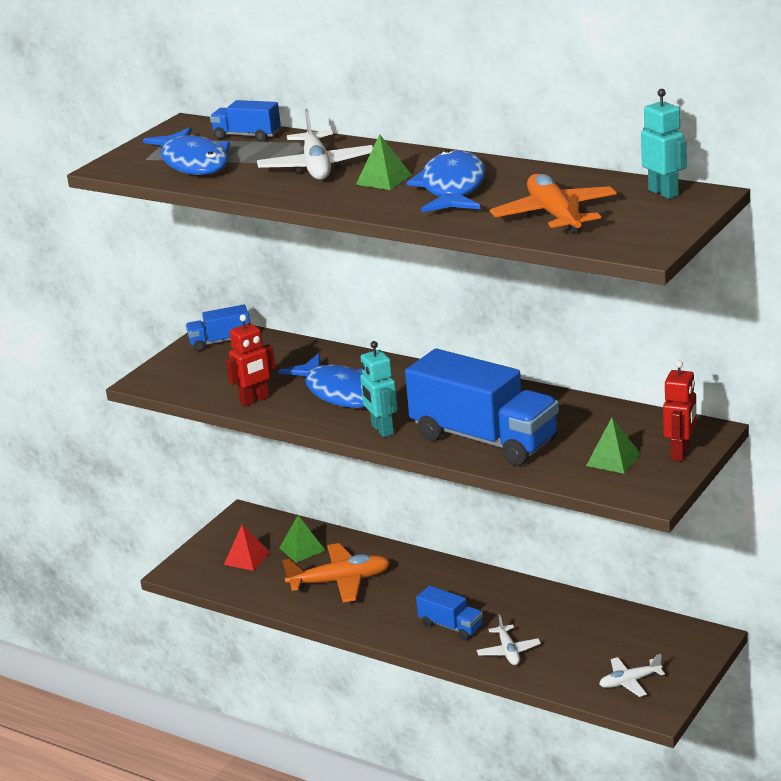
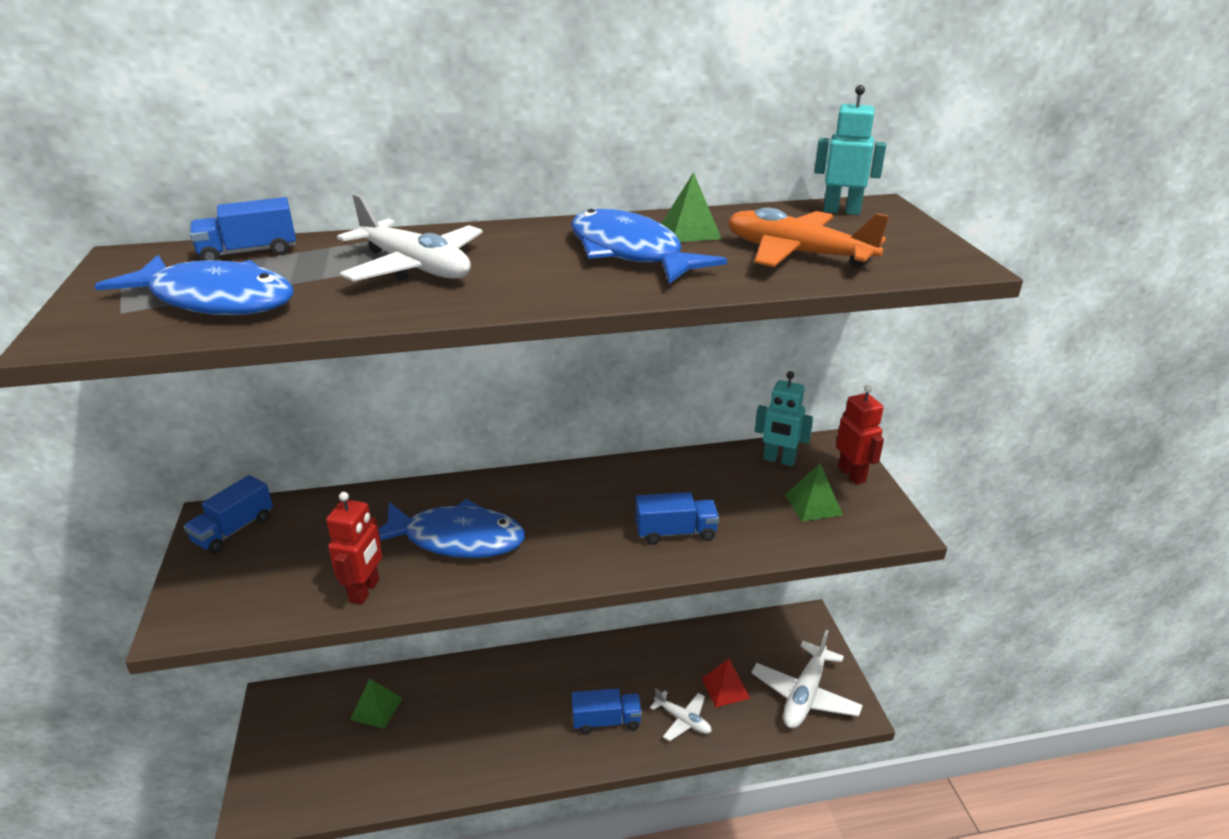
camera: 45 degrees left, 5 degrees up
red pyramid [224,525,270,571] -> red pyramid moved to [702,658,750,707]
orange plane [282,543,390,602] -> none
green pyramid [356,134,412,190] -> green pyramid moved to [661,172,722,242]
turquoise robot [360,341,398,437] -> turquoise robot moved to [755,371,813,466]
blue truck [405,349,559,466] -> blue truck [635,492,719,544], size x0.47
white plane [599,654,665,697] -> white plane [751,630,863,728], size x1.73

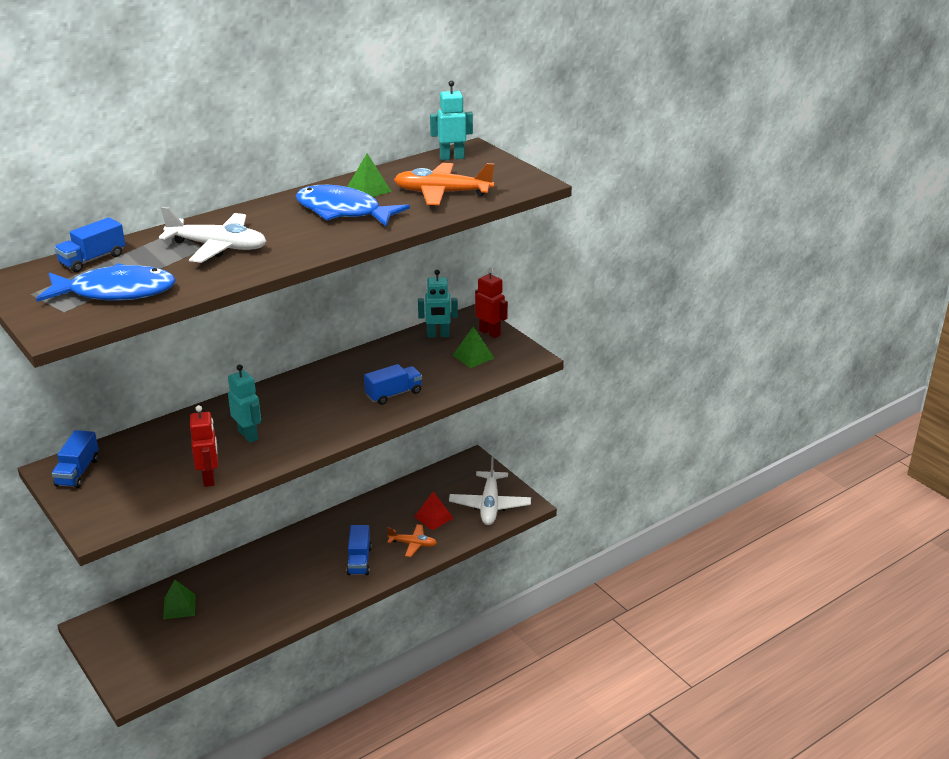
camera: 25 degrees left, 0 degrees up
blue fish [379,499,525,558] -> turquoise robot [228,364,261,443]
blue truck [572,688,642,734] -> blue truck turned 120 degrees clockwise [346,525,372,575]
white plane [650,688,712,741] -> orange plane [387,524,437,557]

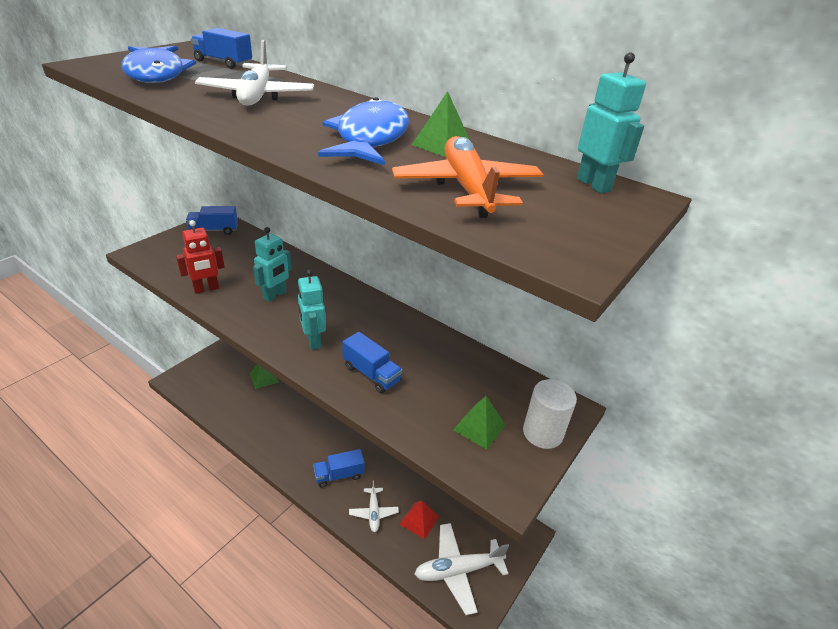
camera: 70 degrees right, 5 degrees up
orange plane [387,524,437,557] -> white plane [349,480,399,532]
turquoise robot [418,270,458,338] -> turquoise robot moved to [297,270,326,350]
red robot [475,267,508,338] -> white cylinder [523,379,577,449]

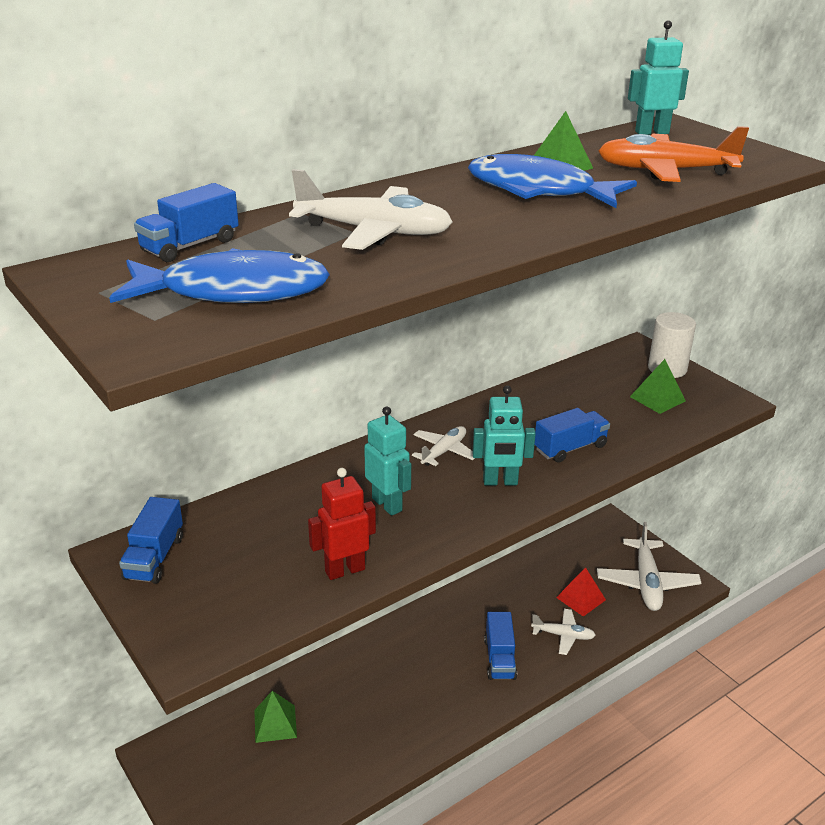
camera: 70 degrees left, 5 degrees down
red robot [176,220,225,294] -> red robot turned 105 degrees counterclockwise [308,468,376,580]
none -> white plane [412,426,475,466]

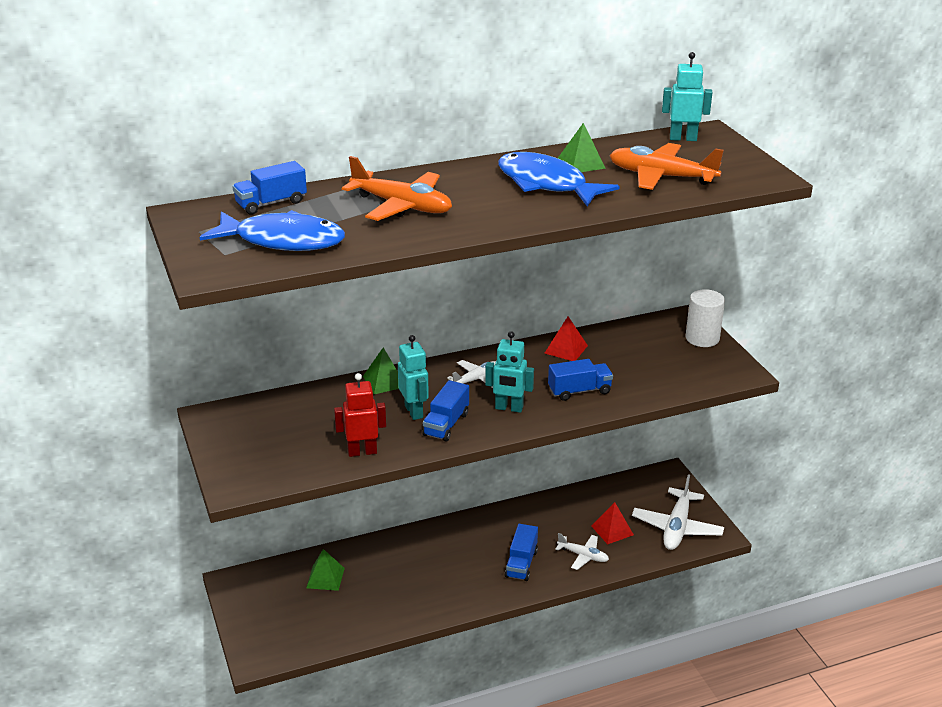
camera: 15 degrees right, 0 degrees up
blue truck [119,497,183,584] -> blue truck moved to [422,380,469,441]
white plane [289,169,453,250] -> orange plane [342,156,452,221]
green pyramid [630,359,686,414] -> green pyramid moved to [363,347,399,394]
none -> red pyramid [545,316,588,361]

